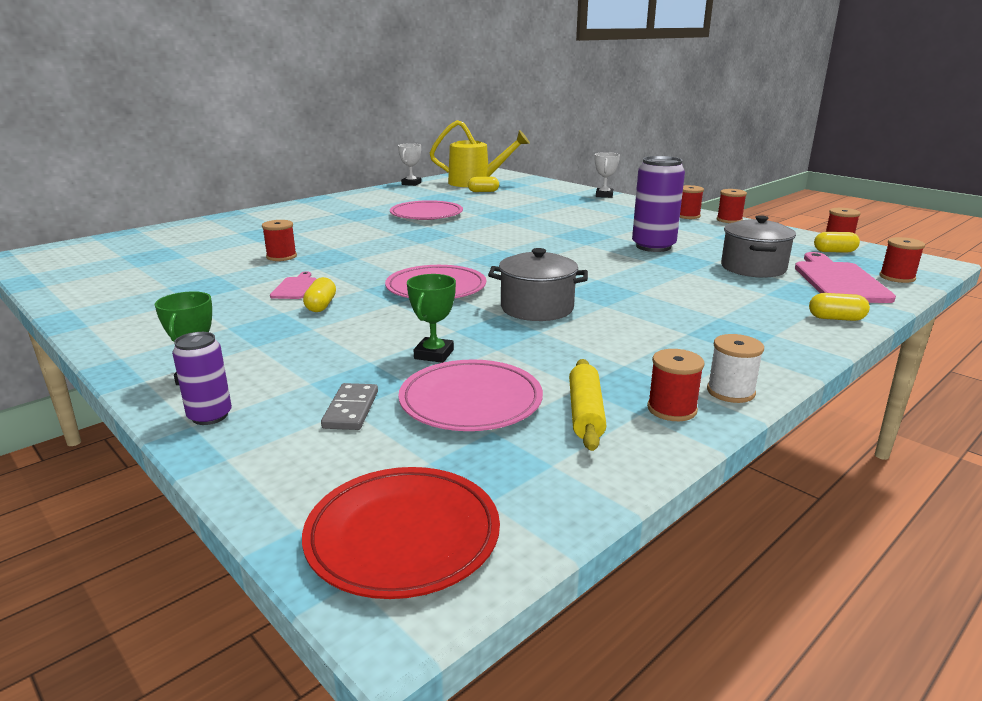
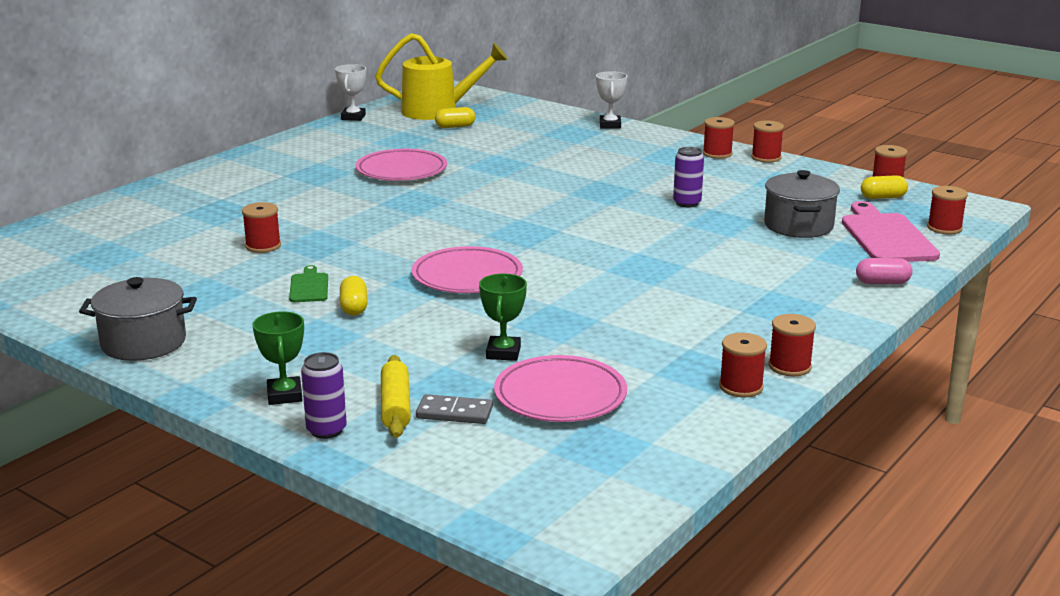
camera: 10 degrees left, 0 degrees up
pink cutting board [270,271,316,299] -> green cutting board [289,265,328,302]
red plate [302,467,500,599] -> none
grey domino [321,383,378,430] -> grey domino turned 75 degrees counterclockwise [416,394,493,424]
grey pot [488,248,588,321] -> grey pot moved to [79,277,197,361]
yellow rolling pin [569,359,606,451] -> yellow rolling pin moved to [381,355,411,438]
purple can [632,156,685,252] -> purple can [673,147,704,207], size x0.56
white spool [707,334,764,403] -> red spool [769,314,816,376]
yellow capsule [809,293,870,321] -> pink capsule [856,258,912,284]

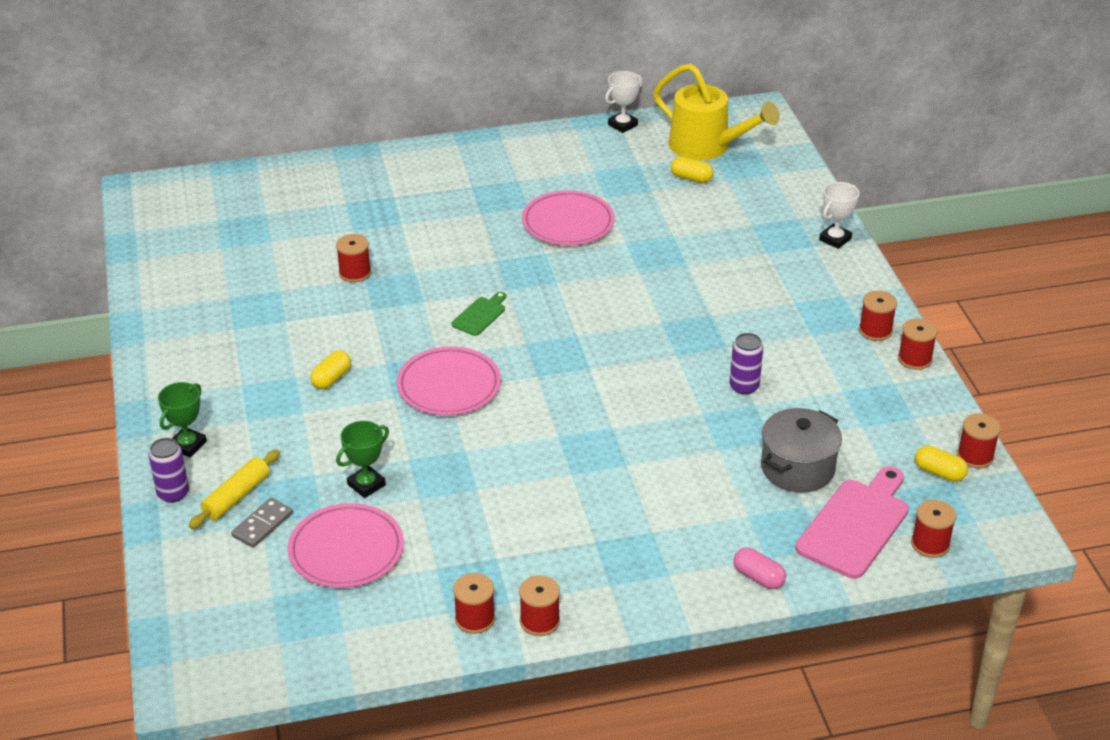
camera: 40 degrees right, 15 degrees up
grey pot [79,277,197,361] -> none
green cutting board [289,265,328,302] -> green cutting board moved to [452,292,506,336]
grey domino [416,394,493,424] -> grey domino turned 75 degrees clockwise [231,498,293,548]

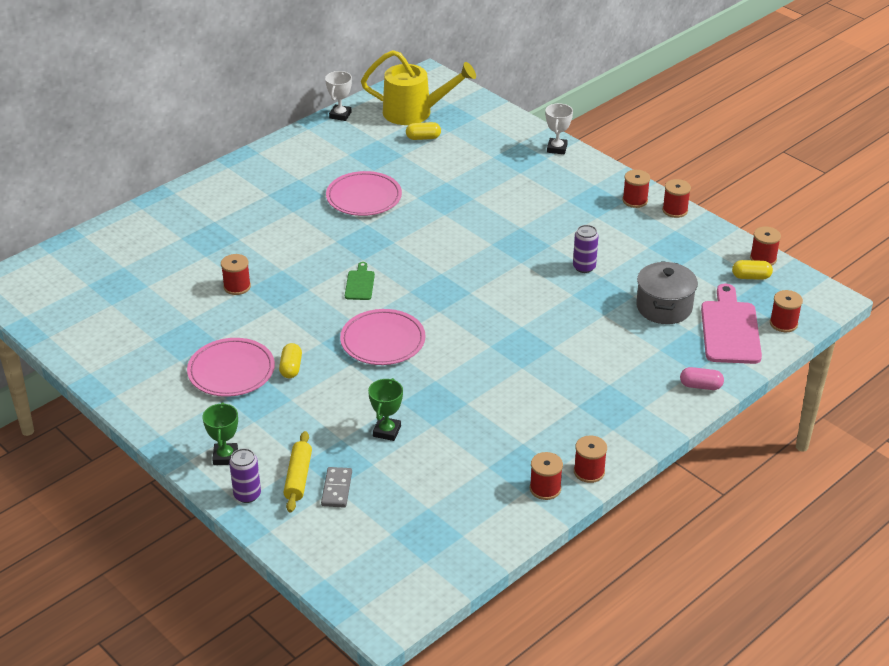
camera: 30 degrees left, 0 degrees up
pink plate [288,503,404,588] -> pink plate moved to [187,338,275,397]

